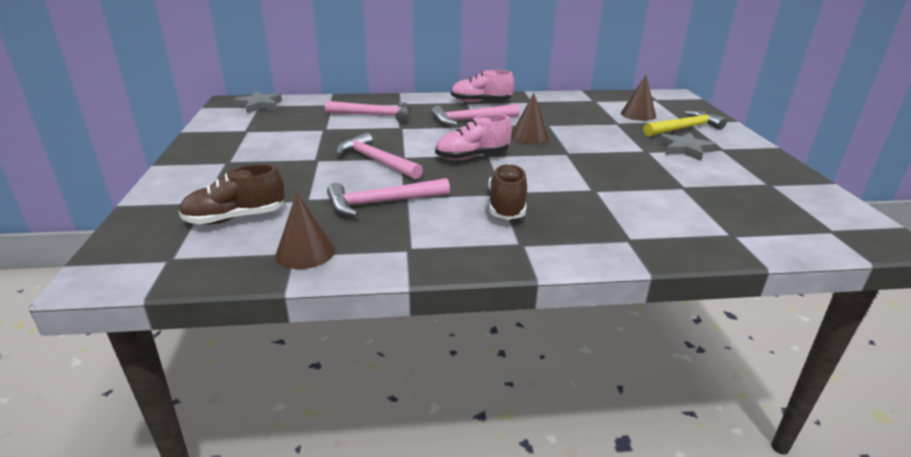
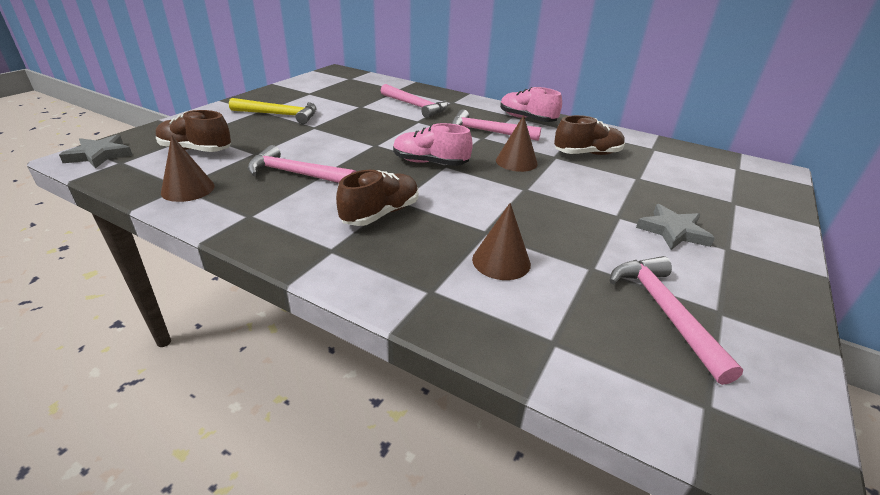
camera: 35 degrees right, 5 degrees up
grey star [234,91,282,113] -> grey star moved to [59,135,132,169]
pink hammer [336,132,423,180] -> pink hammer moved to [609,256,743,385]
brown cone [621,75,656,121] -> brown cone moved to [472,203,531,280]
yellow hammer [643,111,727,137] -> yellow hammer moved to [229,98,317,124]
none -> brown shoe [554,115,625,155]

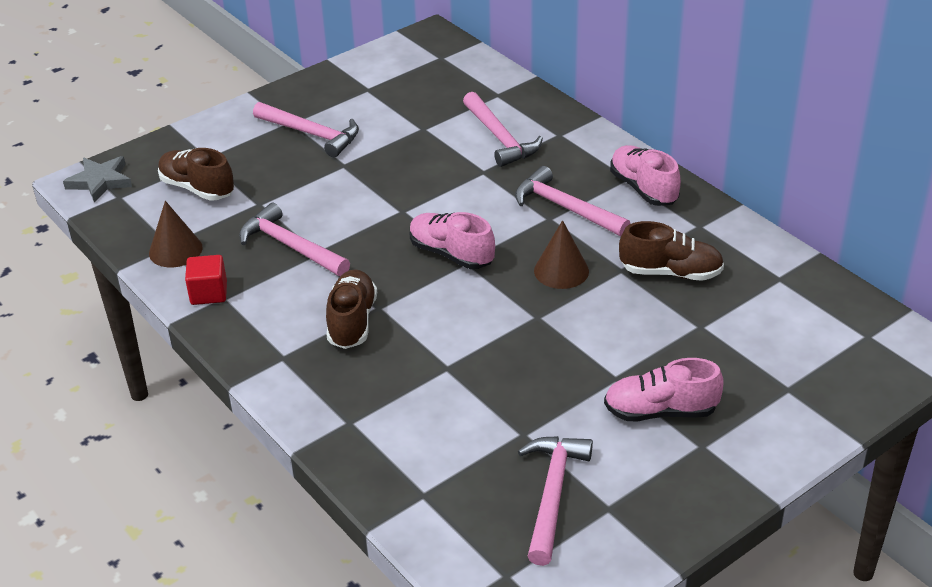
camera: 25 degrees right, 5 degrees up
yellow hammer [229,98,317,124] -> pink hammer [253,102,359,157]
brown shoe [336,170,418,226] -> brown shoe turned 60 degrees counterclockwise [326,269,377,349]
brown cone [472,203,531,280] -> none
grey star [636,204,715,250] -> pink shoe [604,358,724,421]
none -> red cube [185,255,227,305]

